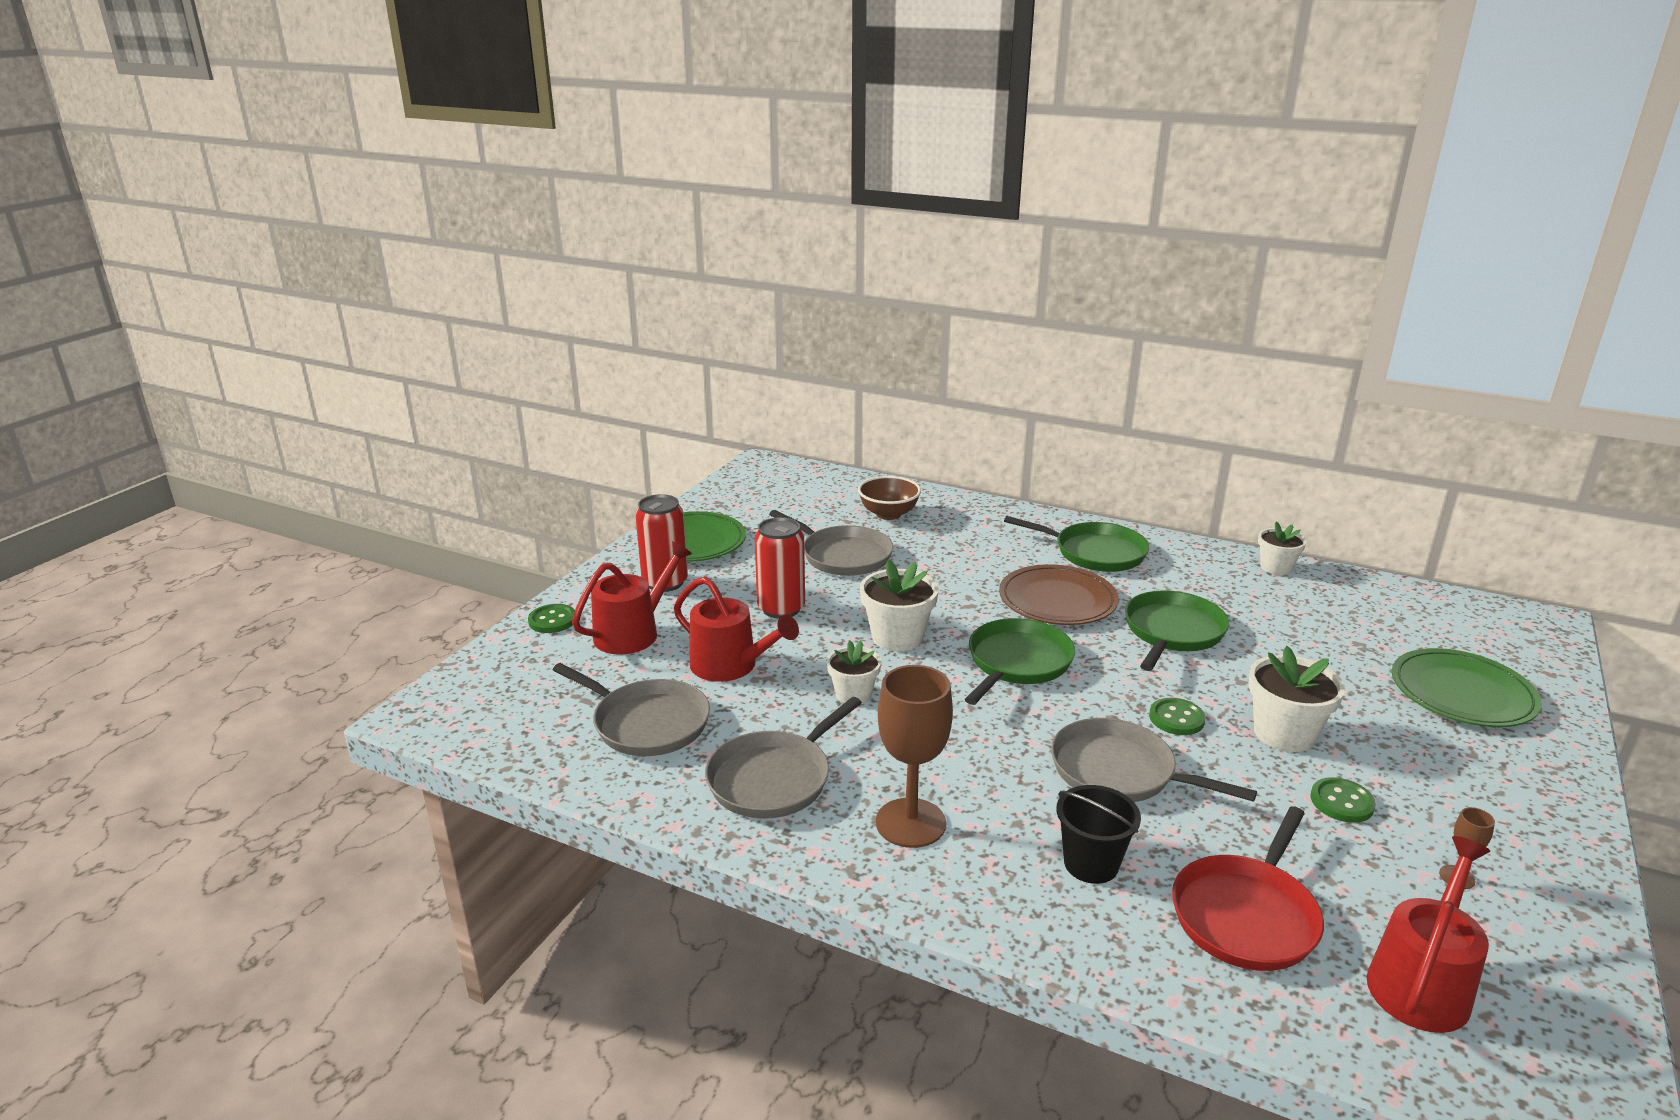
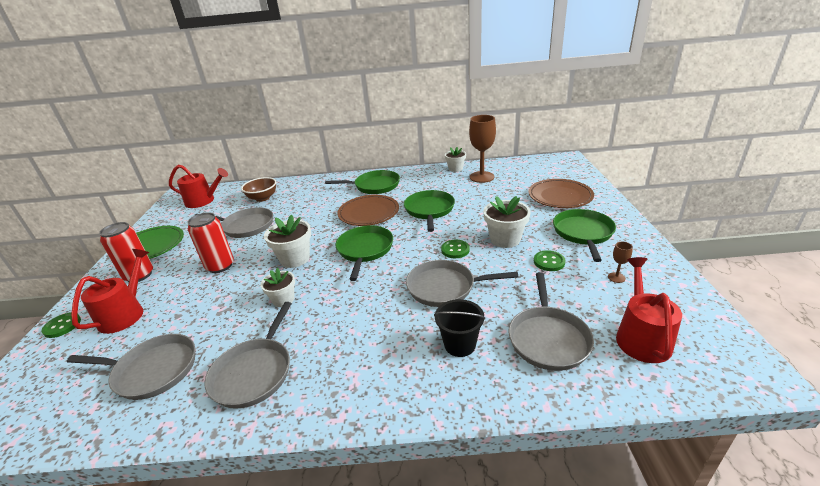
camera: 25 degrees left, 5 degrees up
red watering can [674,576,799,682] -> red watering can moved to [169,165,228,208]
brown goblet [876,665,953,848] -> brown goblet moved to [469,115,496,183]
red pan [1172,806,1324,971] -> grey pan [508,272,594,371]
green plate [1392,648,1542,727] -> brown plate [528,179,594,208]
none -> green pan [553,209,616,262]

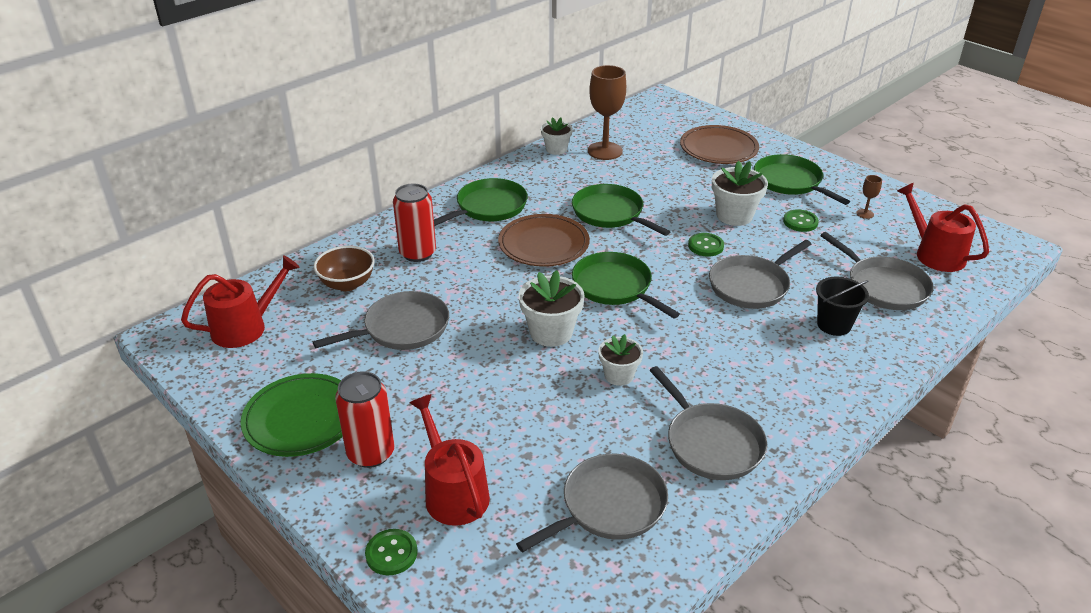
camera: 45 degrees left, 5 degrees up
red can [188,212,234,273] -> red can moved to [393,183,436,262]

